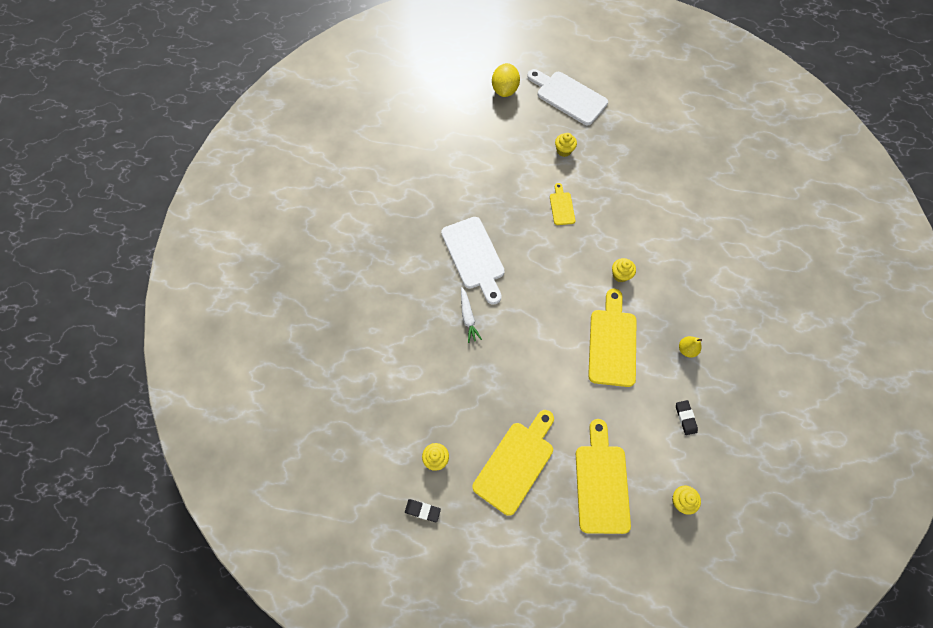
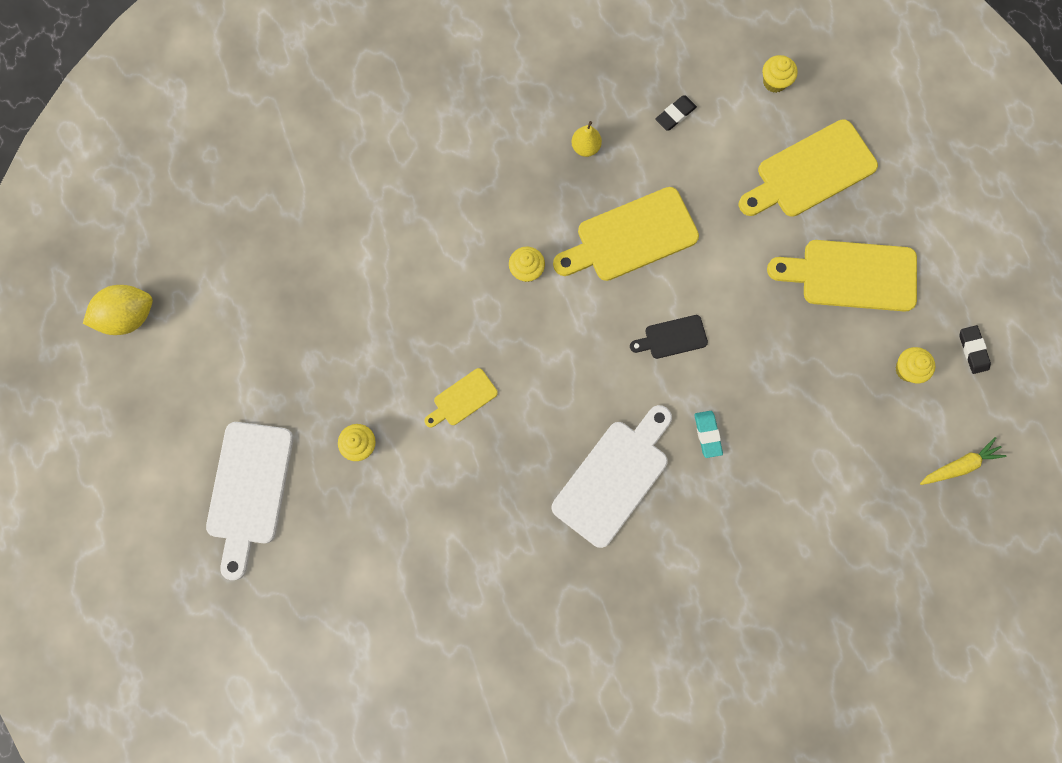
camera: 120 degrees left, 10 degrees up
white carrot [461,287,482,343] -> turquoise eraser [694,411,723,458]
yellow lemon [492,63,520,97] -> yellow lemon moved to [83,285,153,335]
none -> black cutting board [630,315,708,359]
none -> yellow carrot [920,437,1006,485]

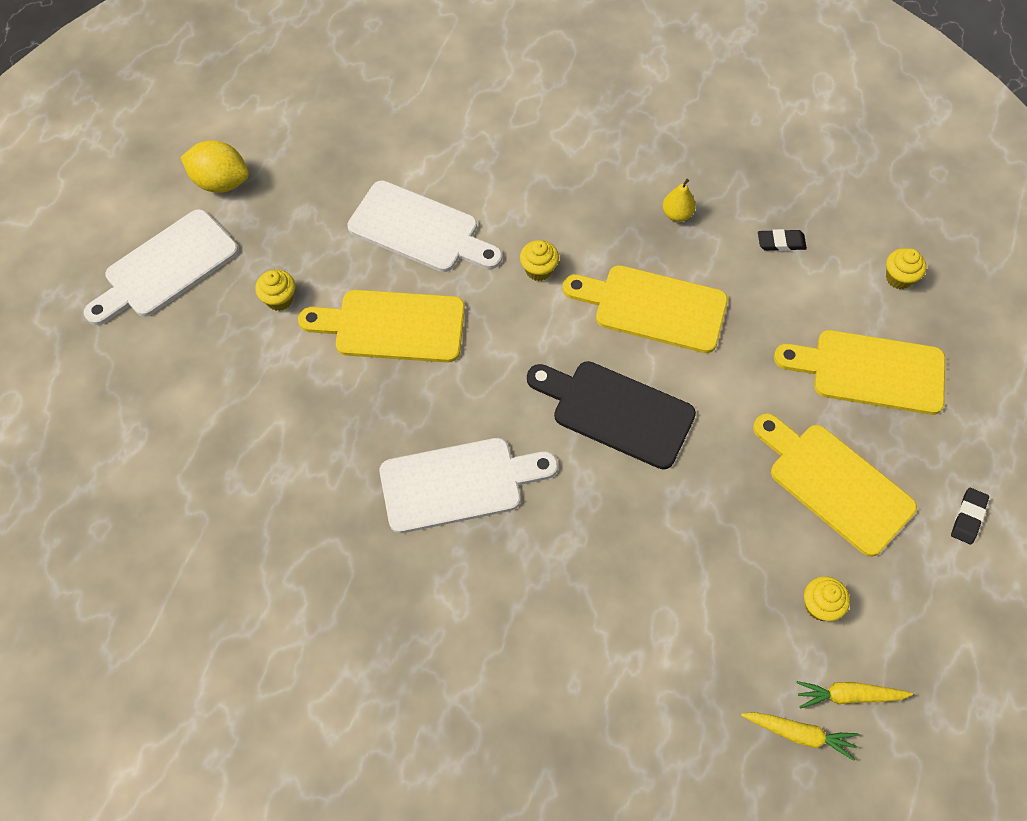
camera: 40 degrees right, 15 degrees down
yellow lemon [83,285,153,335] -> yellow lemon moved to [180,140,249,193]
yellow cutting board [424,368,498,427] -> yellow cutting board [298,290,465,363], size x1.95
black cutting board [630,315,708,359] -> black cutting board [527,361,696,469], size x1.95
turquoise eraser [694,411,723,458] -> none
black eraser [959,325,991,374] -> black eraser moved to [951,488,989,544]
none -> white cutting board [347,180,502,272]
none -> yellow carrot [797,681,913,709]

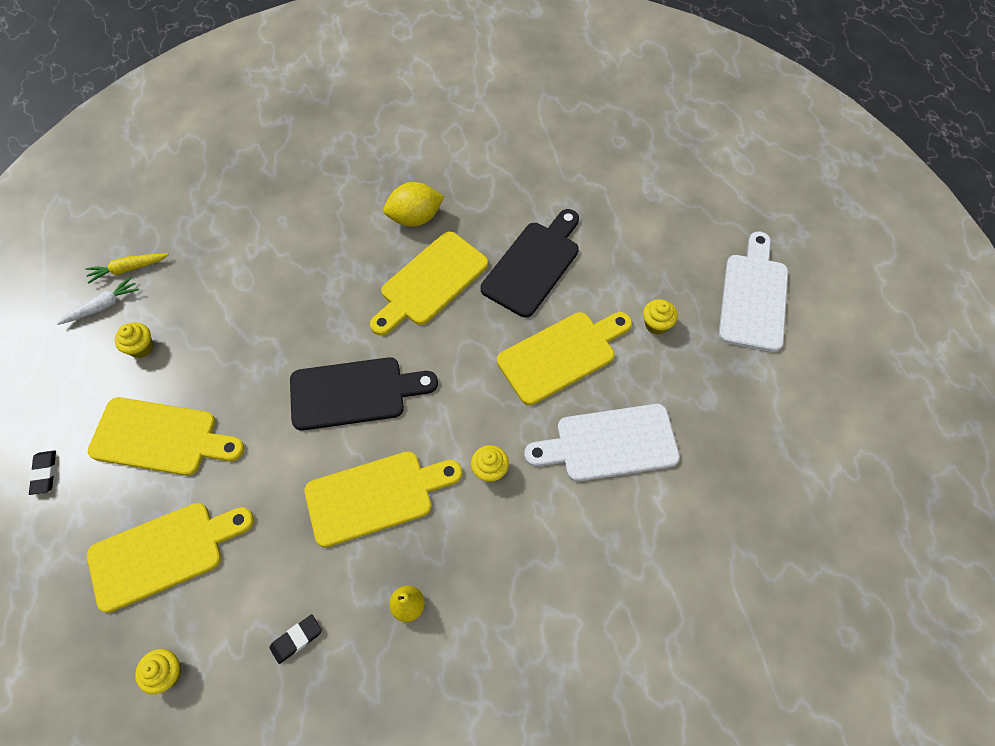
camera: 145 degrees right, 0 degrees up
yellow lemon [180,140,249,193] -> yellow lemon moved to [383,182,444,227]
white cutting board [380,438,558,533] -> yellow cutting board [370,231,488,336]
yellow carrot [797,681,913,709] -> white carrot [57,277,139,325]
none -> black cutting board [481,209,579,318]

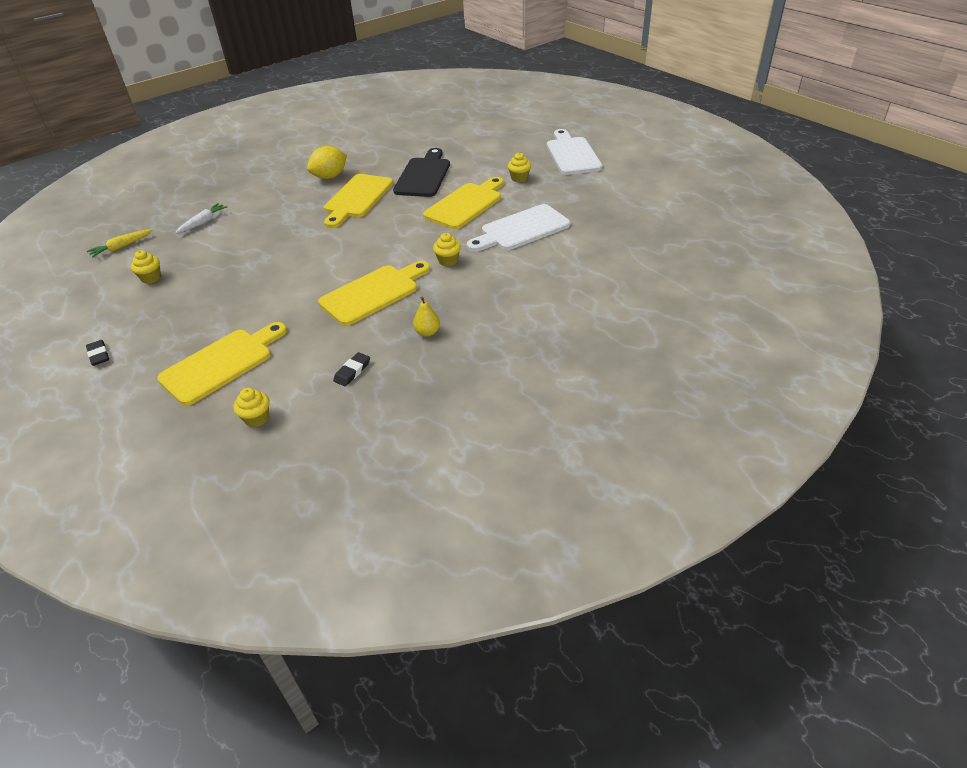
camera: 20 degrees left, 20 degrees down
white carrot [57,277,139,325] -> white carrot moved to [175,203,228,234]
yellow cutting board [88,397,244,476] -> none
black cutting board [290,357,438,431] -> none

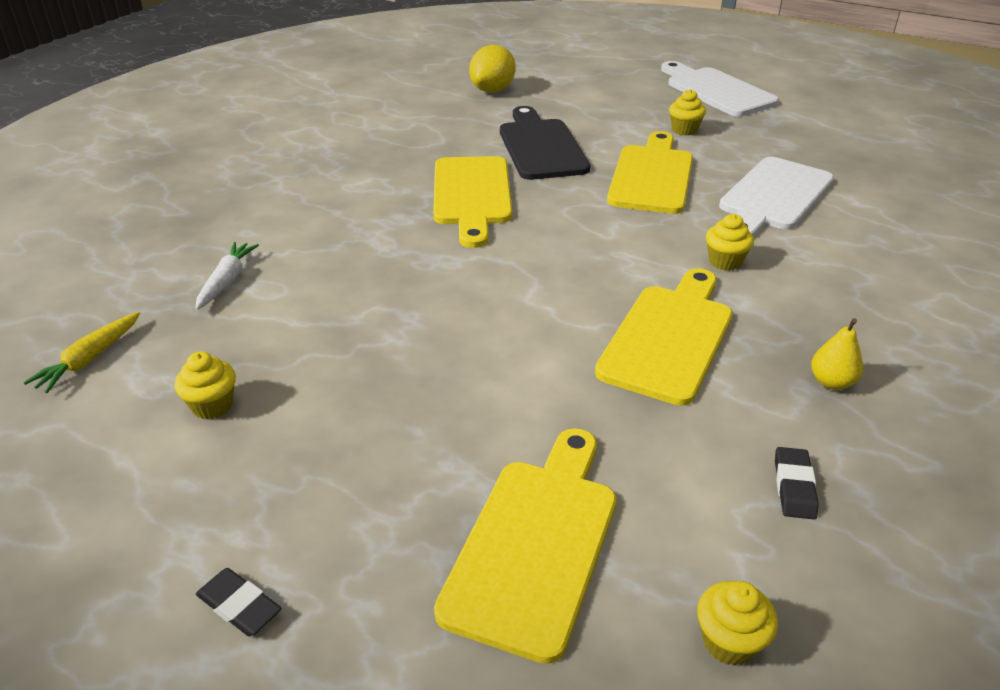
camera: 25 degrees left, 5 degrees down
yellow lemon [307,146,347,179] -> yellow lemon moved to [469,45,516,92]

